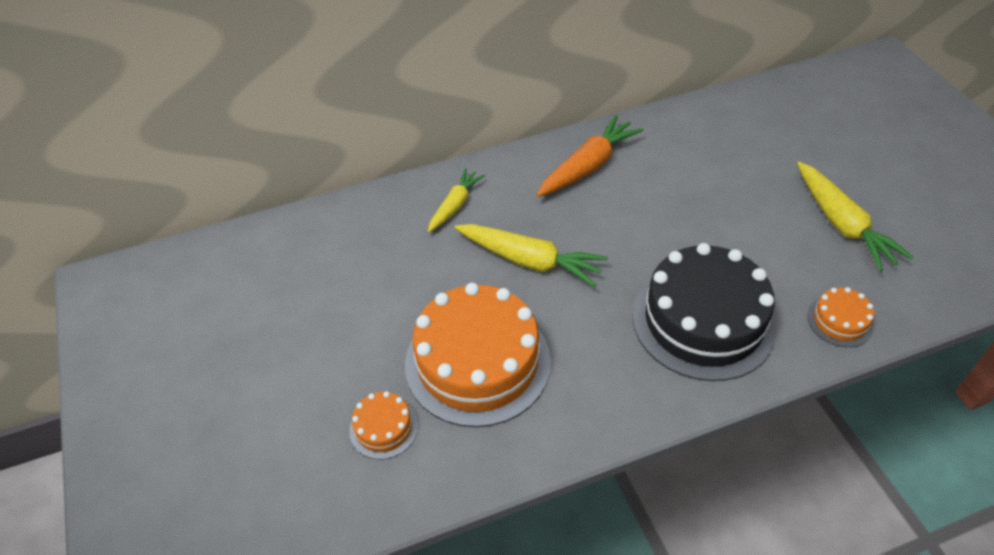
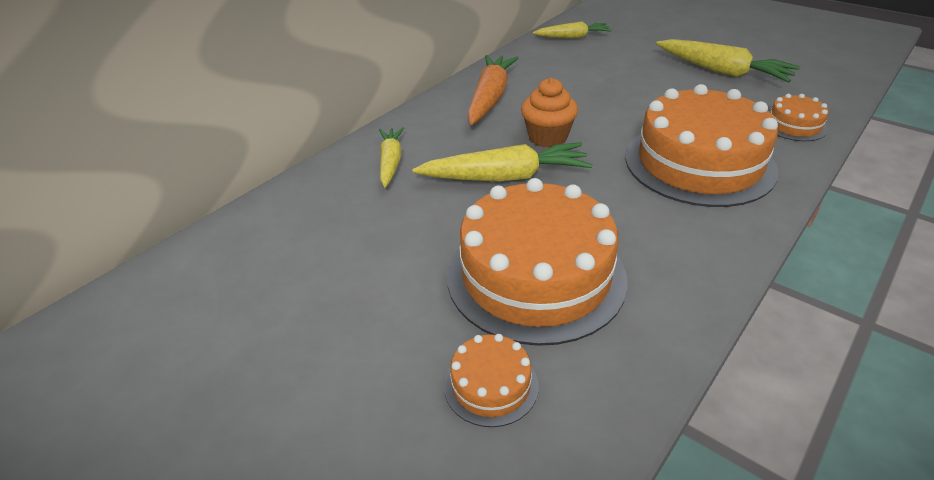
camera: 30 degrees left, 10 degrees down
black cake [632,243,777,381] -> orange cake [625,84,778,207]
none -> orange cupcake [521,78,578,148]
none -> yellow carrot [533,21,612,39]

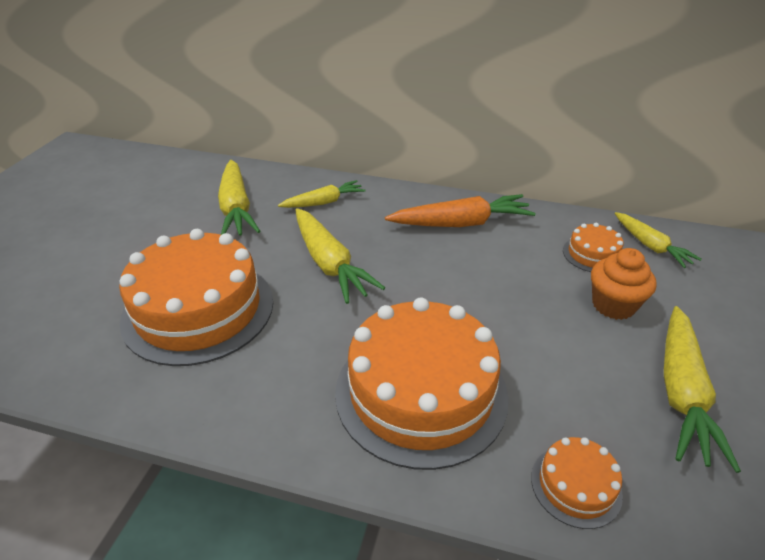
camera: 65 degrees right, 0 degrees up
orange cake [444,334,539,427] -> orange cake moved to [563,223,624,272]
orange cupcake [521,78,578,148] -> orange cupcake moved to [591,248,657,320]
none -> yellow carrot [218,160,260,236]

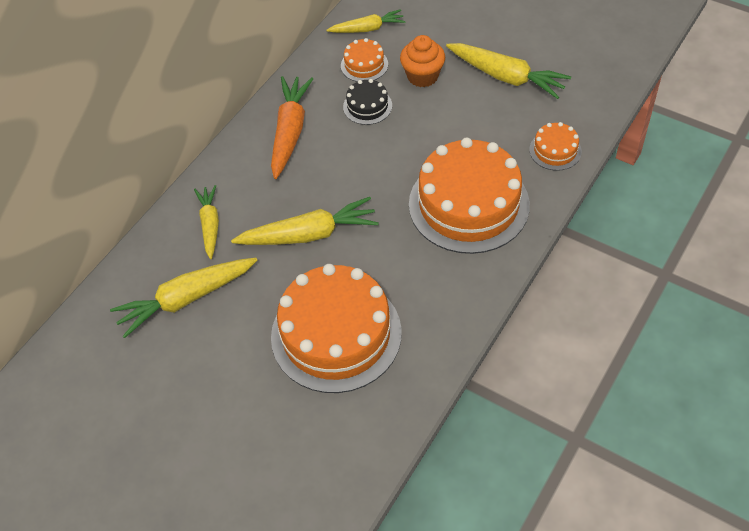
camera: 70 degrees left, 15 degrees up
yellow carrot [218,160,260,236] -> yellow carrot turned 150 degrees clockwise [110,258,257,338]
none -> black cake [343,79,392,125]

